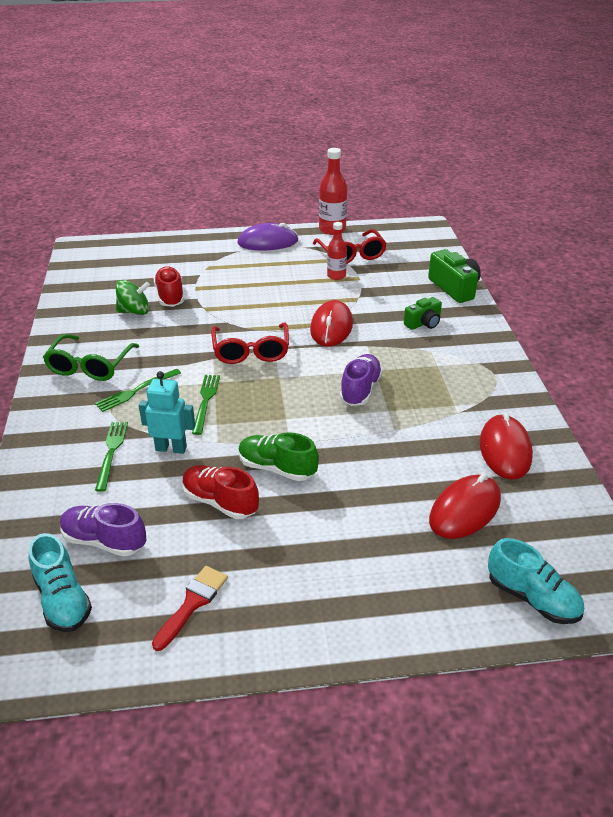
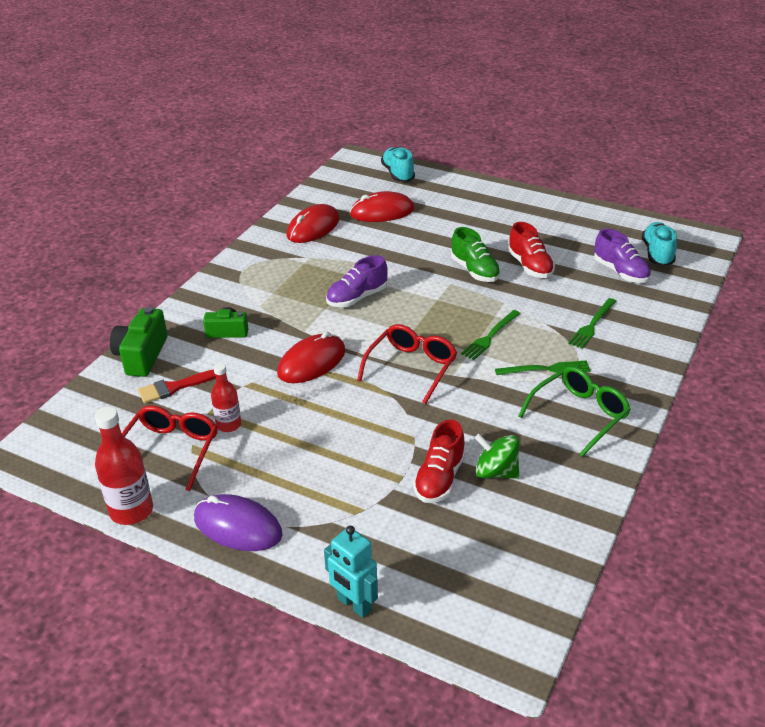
camera: 145 degrees left, 0 degrees up
turquoise robot [139,371,195,454] -> turquoise robot moved to [324,526,378,618]
red brush [152,566,228,651] -> red brush moved to [138,370,216,403]

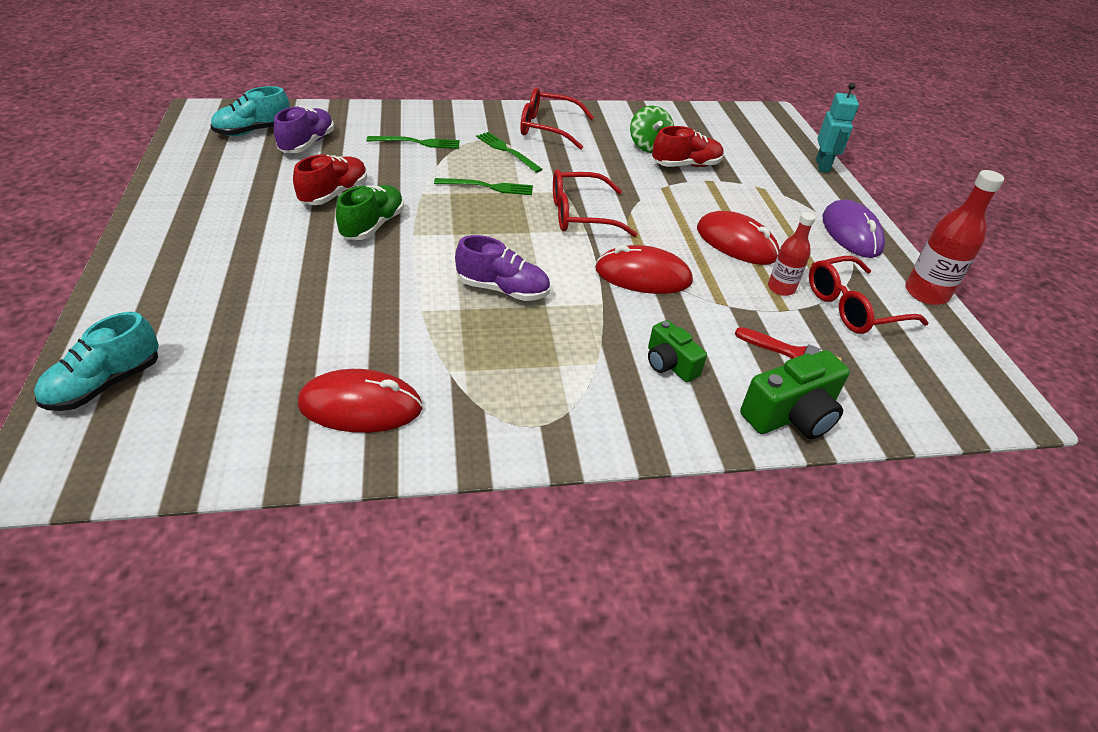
camera: 130 degrees left, 5 degrees up
red mouse [350,191,414,222] -> red mouse moved to [697,211,780,265]
green glasses [518,366,631,457] -> red glasses [520,88,594,150]

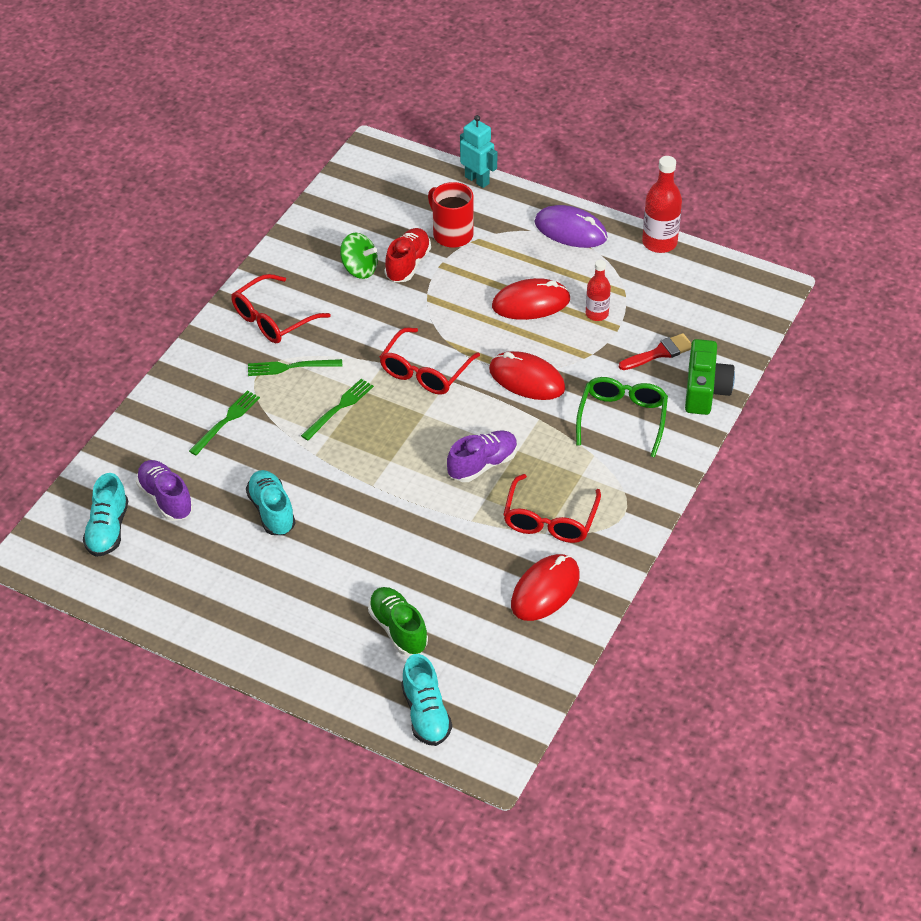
camera: 50 degrees left, 5 degrees up
red shoe [293,155,367,205] -> turquoise shoe [246,470,295,535]
green shoe [336,185,404,240] -> green shoe moved to [368,587,428,655]
red mouse [595,245,693,294] -> red mouse turned 75 degrees clockwise [489,351,565,400]
green camera [648,320,707,382] -> green glasses [576,377,668,458]
red glasses [809,256,929,334] -> red glasses moved to [503,474,601,543]
none -> red mug [428,182,474,248]

